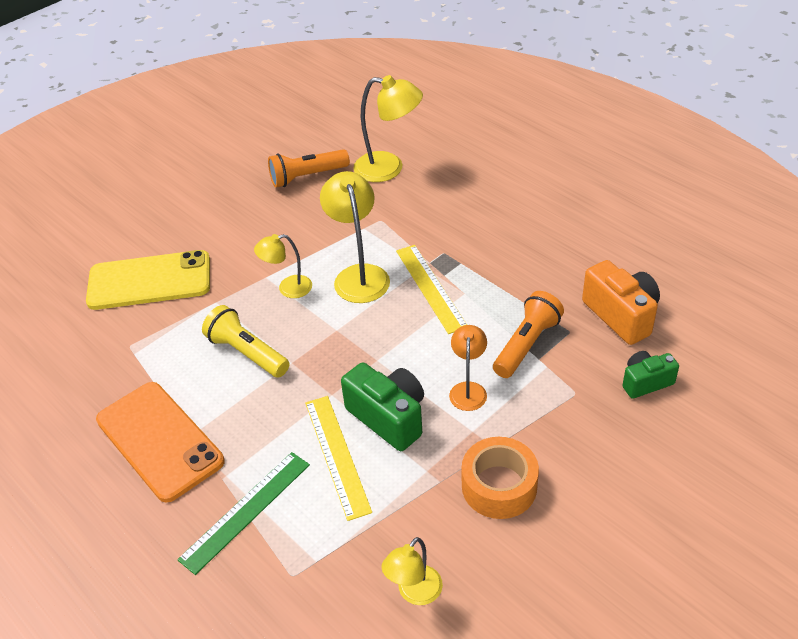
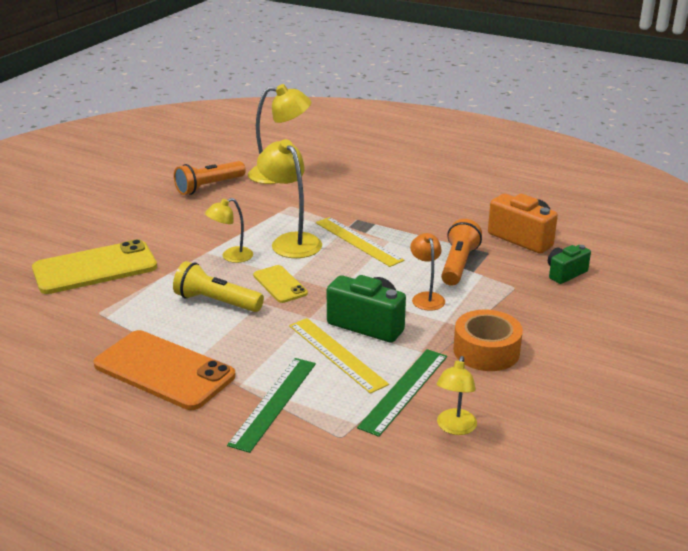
camera: 20 degrees left, 15 degrees down
none -> yellow phone [253,265,308,303]
none -> green ruler [357,349,447,437]

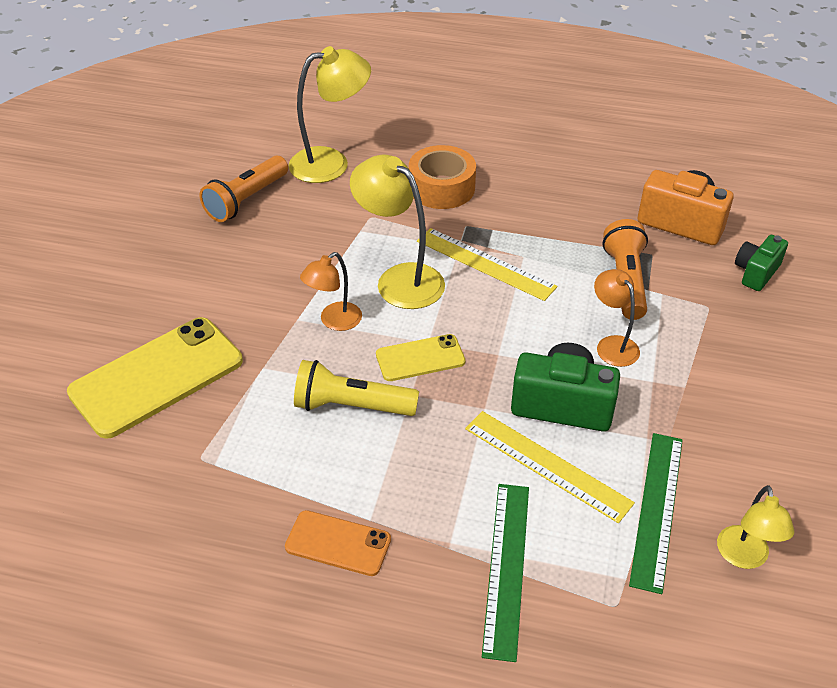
camera: 15 degrees left, 15 degrees up
orange phone [93,330,236,410] -> orange phone [285,510,391,576], size x0.53
yellow lamp [205,198,253,263] -> orange lamp [300,252,362,331]
yellow phone [253,265,308,303] -> yellow phone turned 60 degrees counterclockwise [376,334,465,381]
orange tape [453,310,523,371] -> orange tape moved to [409,145,476,209]

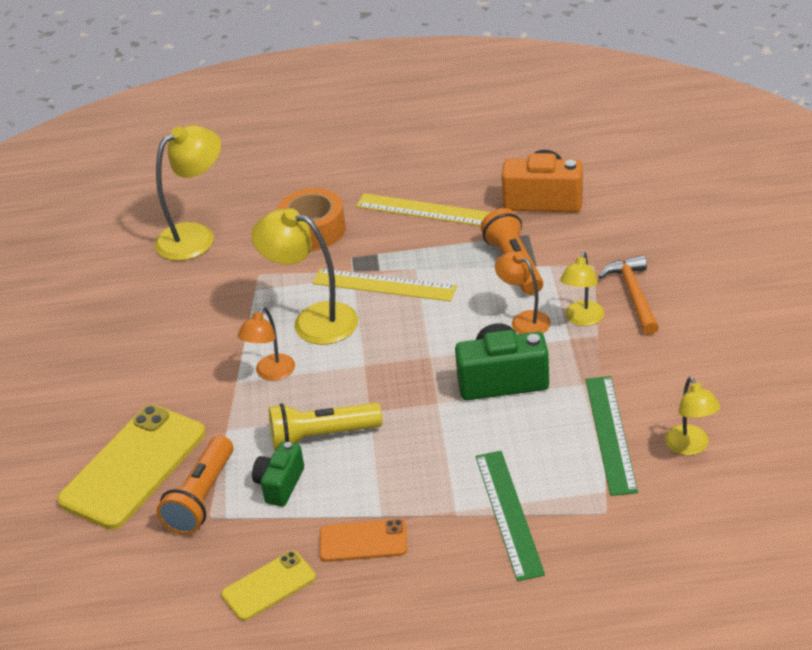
camera: 15 degrees left, 5 degrees down
orange flashlight [200,156,288,222] -> orange flashlight moved to [157,435,233,535]
yellow phone [376,334,465,381] -> yellow phone moved to [221,551,316,621]
yellow ruler [465,411,635,523] -> yellow ruler moved to [356,193,490,226]
green camera [735,235,788,291] -> green camera moved to [252,442,304,507]
none -> yellow lamp [560,252,605,326]
none -> orange hammer [598,255,659,335]

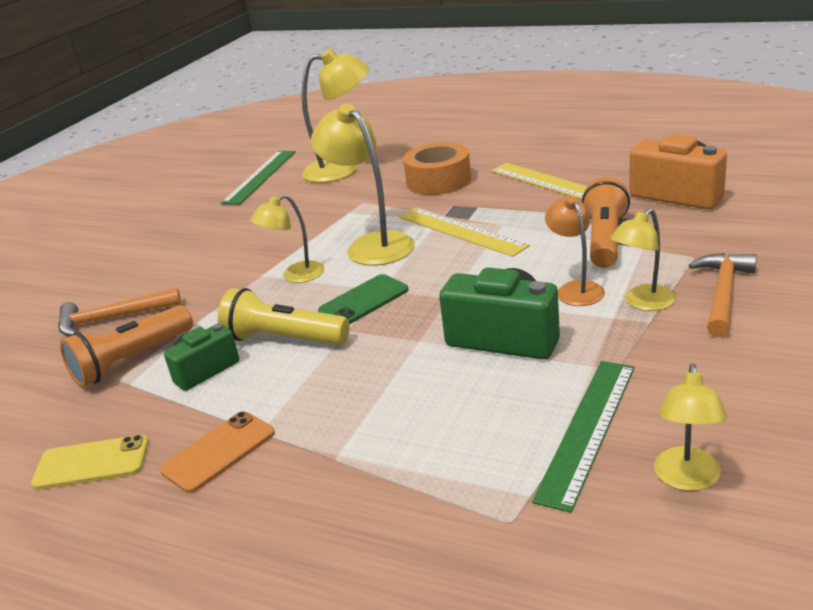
camera: 30 degrees right, 10 degrees down
yellow phone [57,405,206,530] -> orange hammer [58,288,181,336]
orange lamp [237,307,295,381] -> yellow lamp [250,194,325,283]
orange phone [320,519,407,562] -> orange phone turned 75 degrees counterclockwise [160,411,275,493]
green ruler [475,451,545,581] -> green ruler moved to [221,151,296,205]
none -> green phone [318,274,409,325]

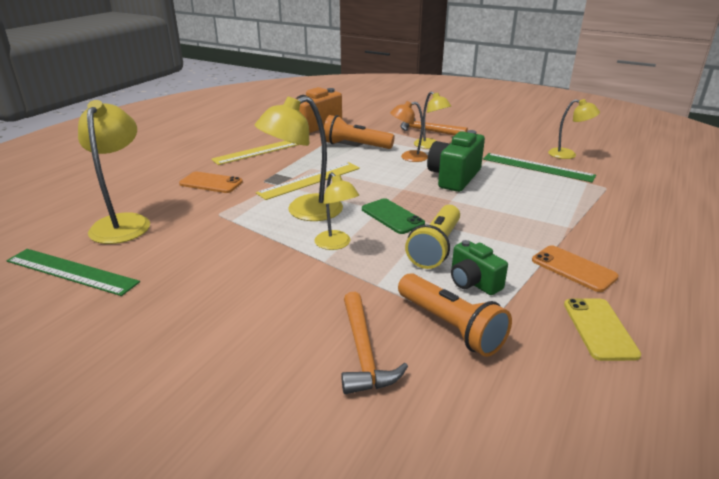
camera: 90 degrees left, 0 degrees up
orange tape [403,142,471,195] -> orange phone [179,171,243,193]

